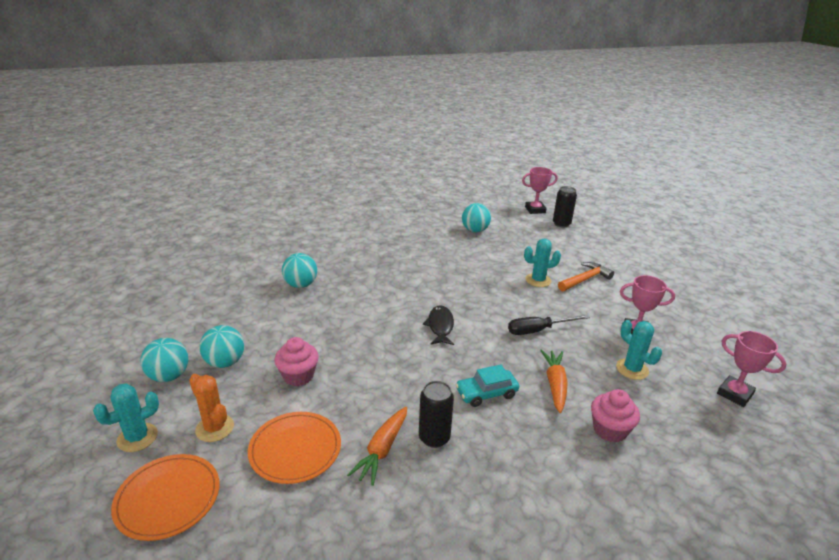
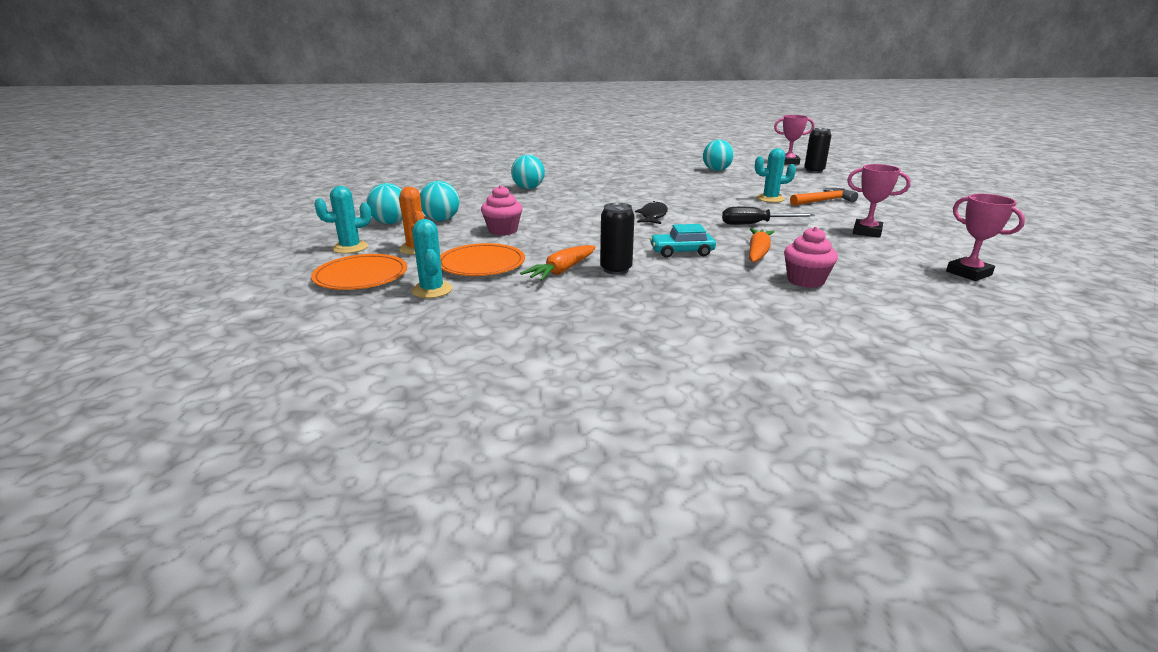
camera: 15 degrees right, 5 degrees down
turquoise cactus [616,320,662,380] -> turquoise cactus moved to [411,219,452,298]

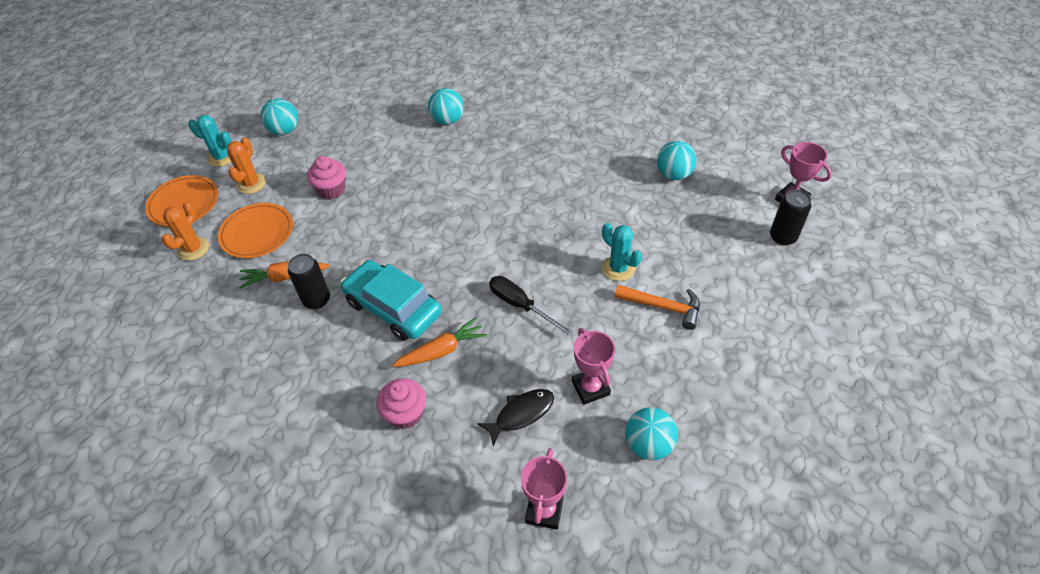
camera: 45 degrees right, 25 degrees up
turquoise cactus [411,219,452,298] -> orange cactus [162,202,209,261]
turquoise ball [420,181,459,221] -> turquoise ball moved to [625,407,678,460]
black fish [635,201,668,224] -> black fish moved to [477,389,554,446]
turquoise car [650,224,716,258] -> turquoise car [341,260,442,341], size x1.70

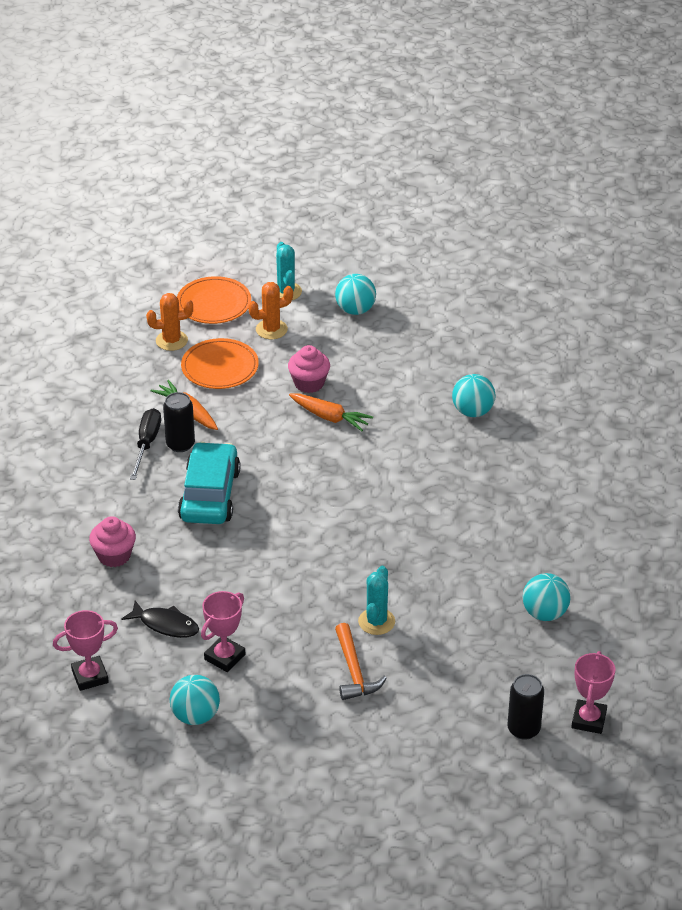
camera: 55 degrees right, 10 degrees down
orange carrot [393,317,487,367] -> orange carrot moved to [289,394,373,431]
black screwdriver [489,276,572,336] -> black screwdriver moved to [130,408,161,480]

